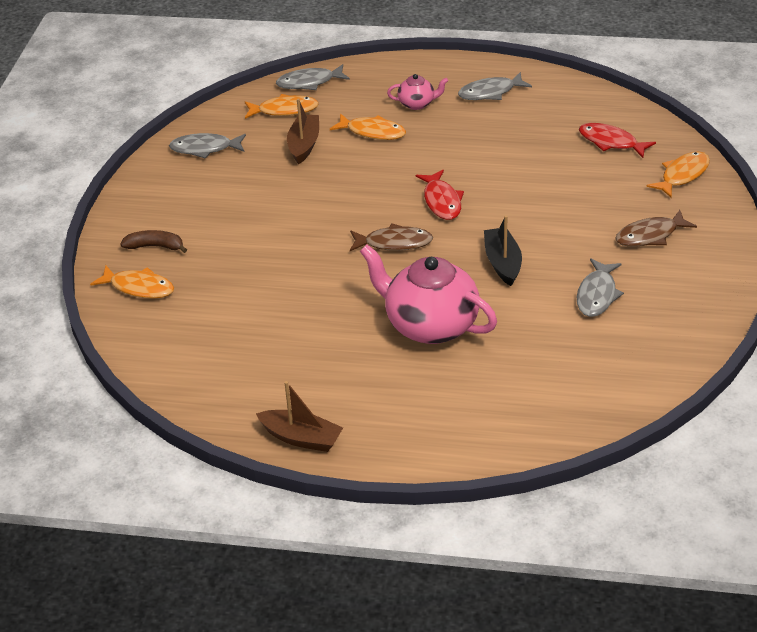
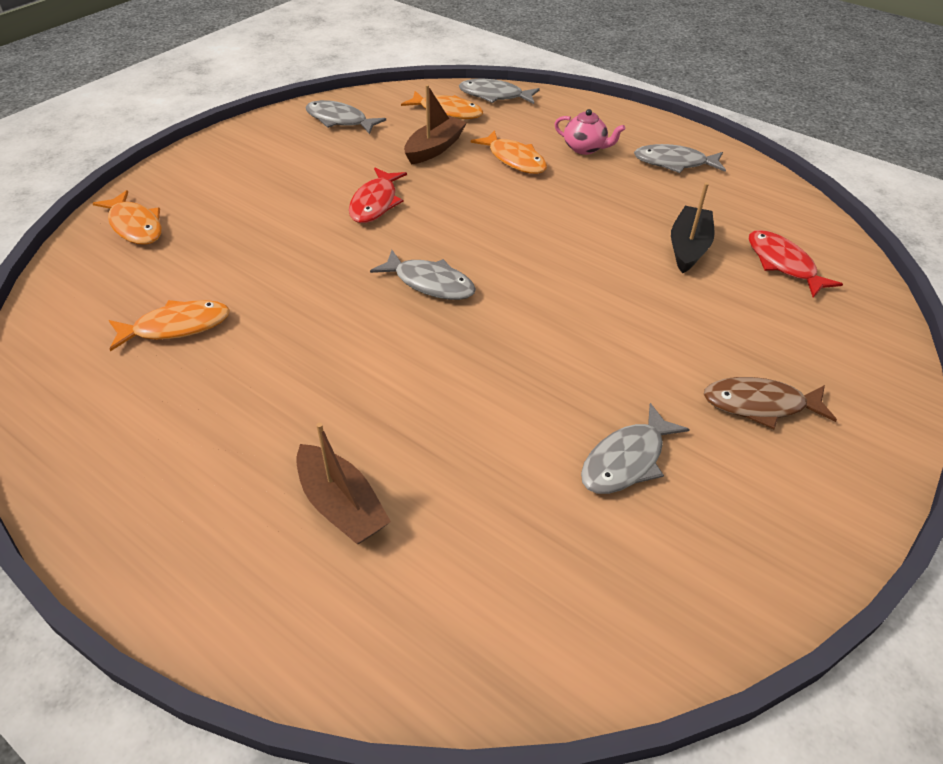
camera: 25 degrees right, 5 degrees up
brown banana [120,230,187,253] -> none
brown boat [256,381,343,452] -> brown boat moved to [296,423,391,544]
brown fish [350,224,433,251] -> grey fish [370,250,476,300]
pink teapot [360,244,497,344] -> none
red fish [415,170,464,220] -> red fish moved to [349,168,407,223]
black boat [484,215,522,286] -> black boat moved to [671,182,715,274]
orange fish [646,151,710,198] -> orange fish moved to [109,300,230,351]

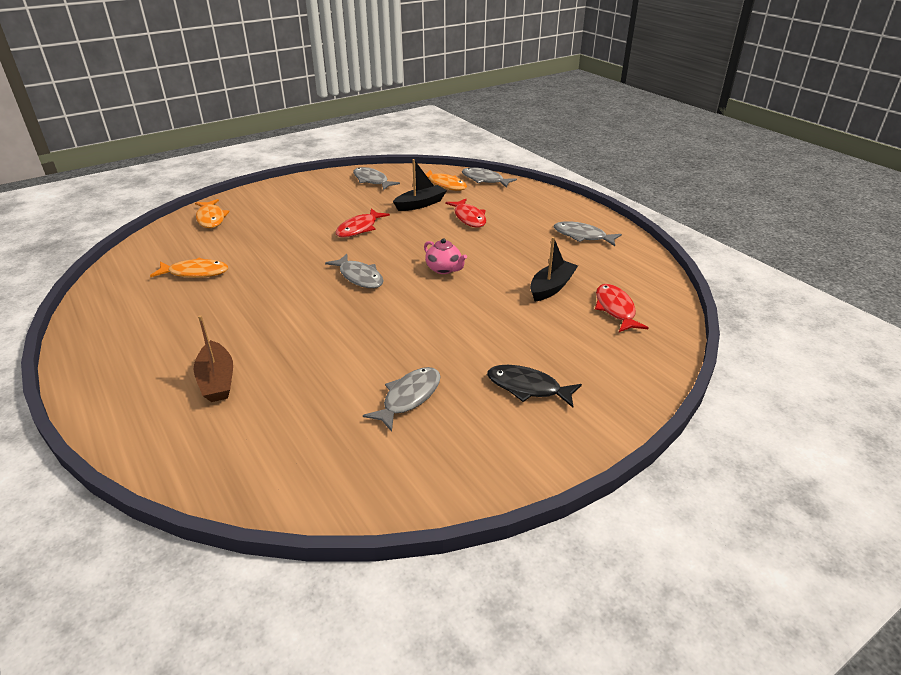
camera: 20 degrees right, 10 degrees down
brown boat [404,85,467,164] -> black boat [393,159,447,211]
orange fish [471,130,547,174] -> red fish [445,199,486,228]
pink teapot [554,109,625,155] -> pink teapot moved to [424,238,467,274]
grey fish [581,403,690,494] -> grey fish turned 150 degrees clockwise [363,367,440,432]
brown fish [704,377,837,429] -> black fish [487,365,582,408]

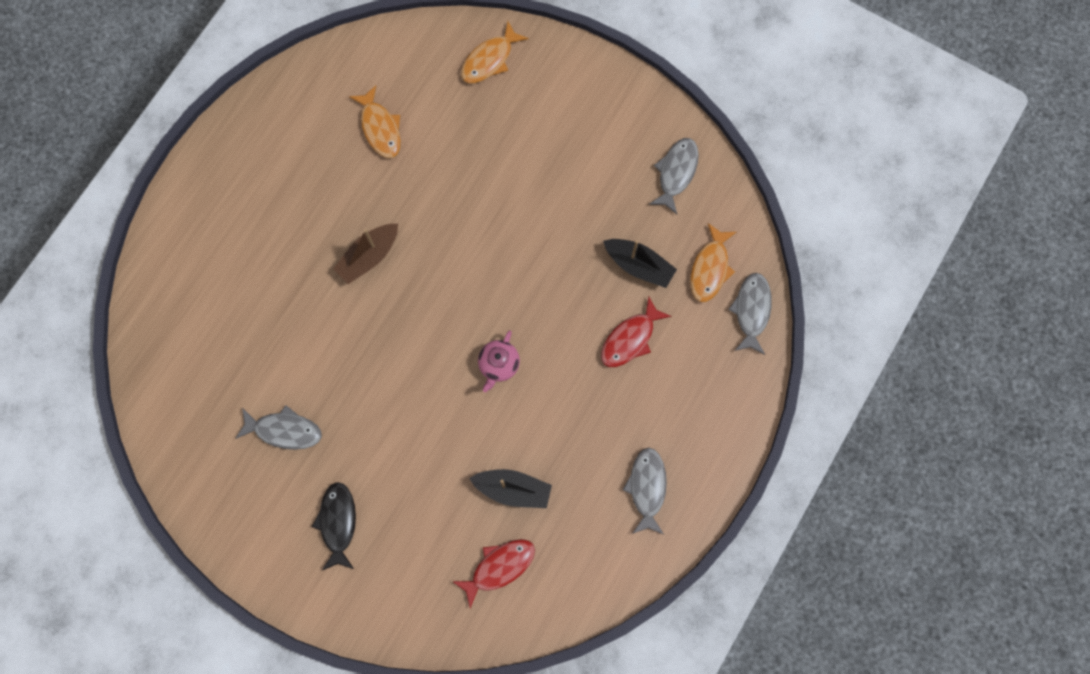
camera: 65 degrees right, 40 degrees up
brown boat [194,315,233,402] -> brown boat moved to [333,224,398,284]
grey fish [325,254,384,288] -> none
red fish [336,208,390,238] -> none

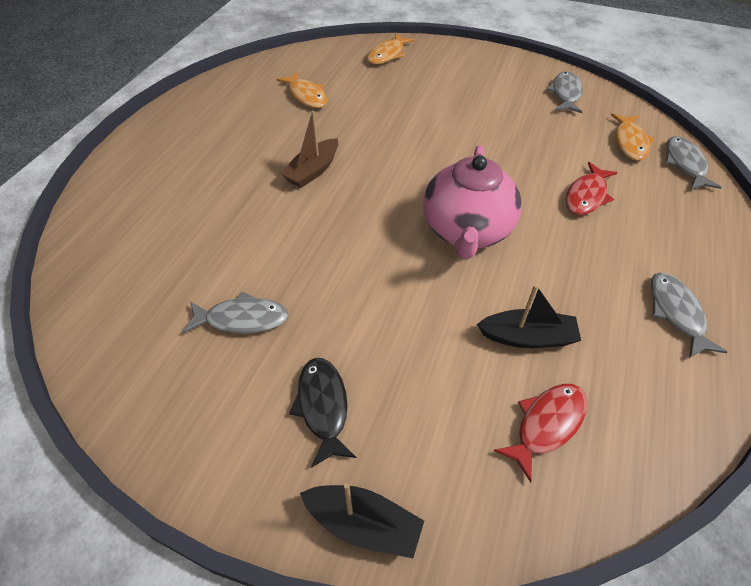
camera: 10 degrees left, 25 degrees down
pink teapot [478,331,520,392] -> pink teapot [423,145,522,259], size x2.12
black boat [603,239,677,288] -> black boat moved to [300,483,424,558]

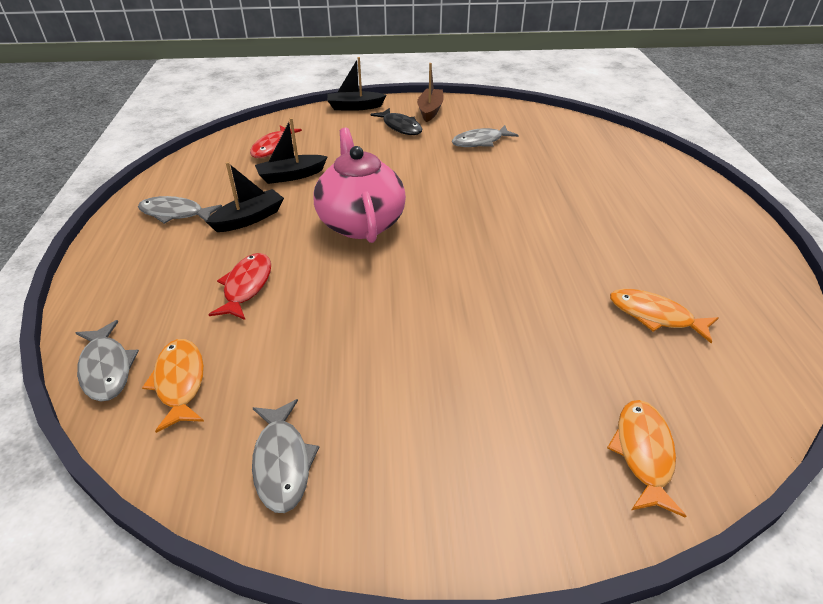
camera: 155 degrees right, 10 degrees down
brown boat [280,111,338,188] -> brown boat moved to [417,63,444,122]
grey fish [651,273,727,358] -> grey fish turned 135 degrees clockwise [138,196,222,224]
none -> black boat [206,162,284,232]

